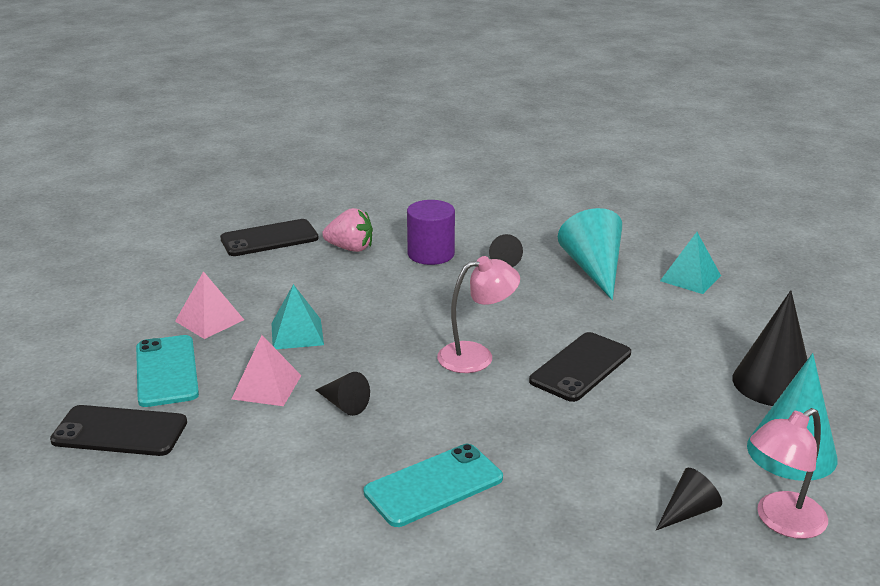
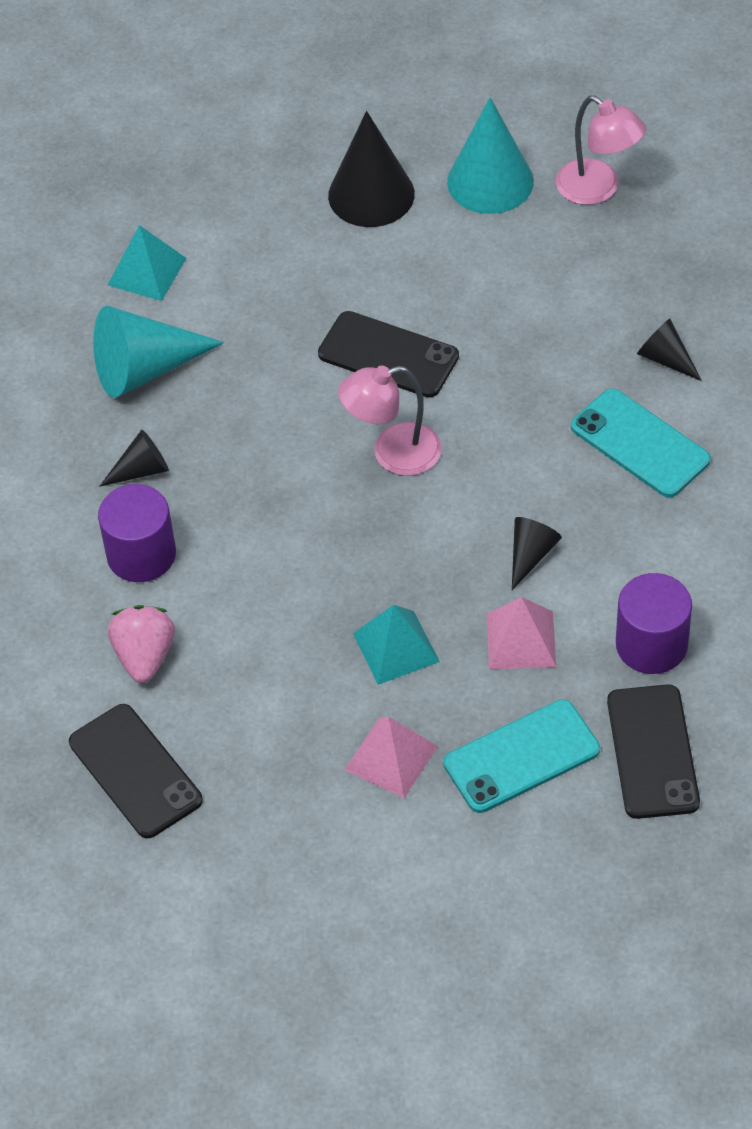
camera: 100 degrees left, 25 degrees up
pink lamp [437,256,520,373] -> pink lamp turned 75 degrees counterclockwise [338,366,442,476]
black cone [656,468,722,530] -> black cone moved to [637,319,702,381]
none -> purple cylinder [616,573,692,674]

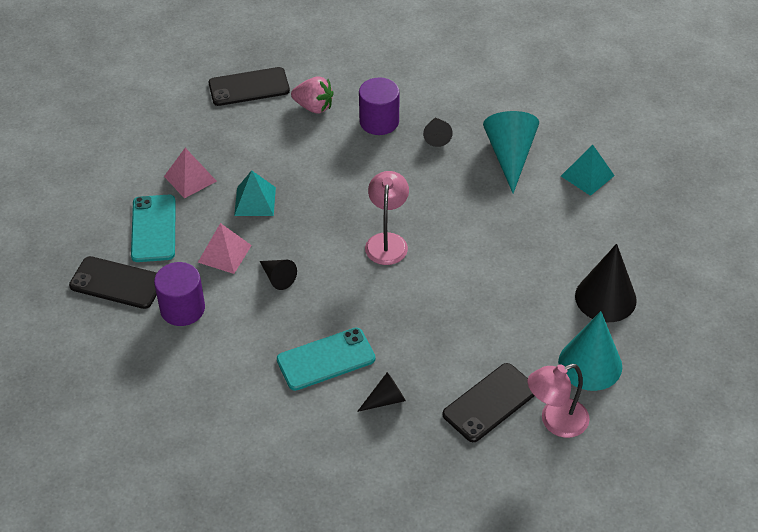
camera: 110 degrees right, 5 degrees down
black phone [318,311,459,398] -> black phone moved to [442,363,534,442]

